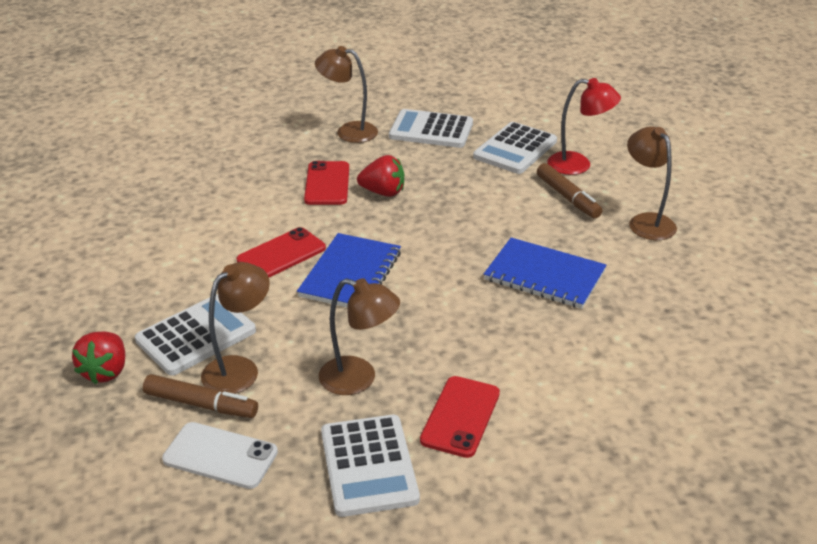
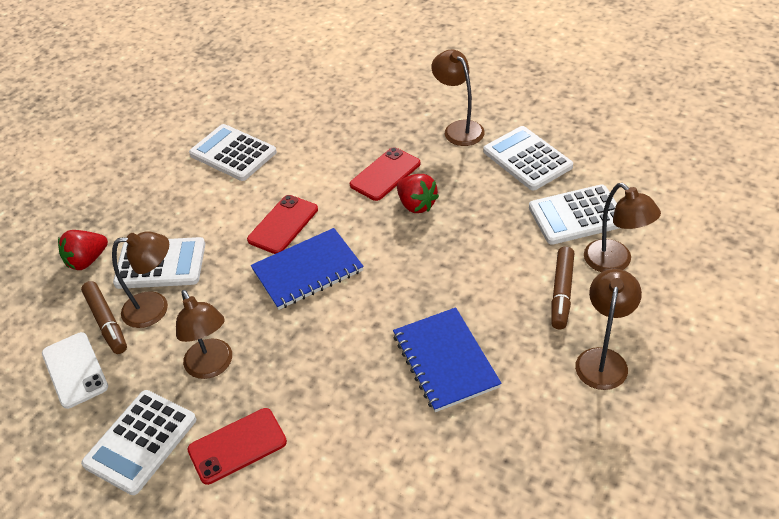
camera: 45 degrees right, 10 degrees up
red phone [237,227,326,277] -> red phone turned 60 degrees counterclockwise [247,195,318,254]
red lamp [547,78,621,175] -> brown lamp [584,183,661,272]
none -> white calculator [189,124,277,181]

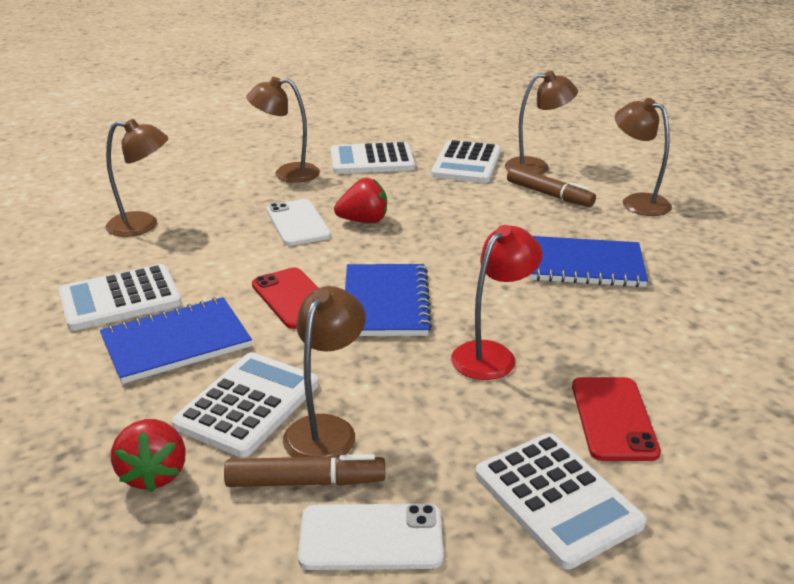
camera: 65 degrees left, 15 degrees down
brown lamp [176,290,232,379] -> brown lamp moved to [105,119,168,237]
red phone [350,147,420,201] -> white phone [267,199,331,246]
none -> blue notebook [100,297,252,384]
none -> red lamp [451,225,542,380]

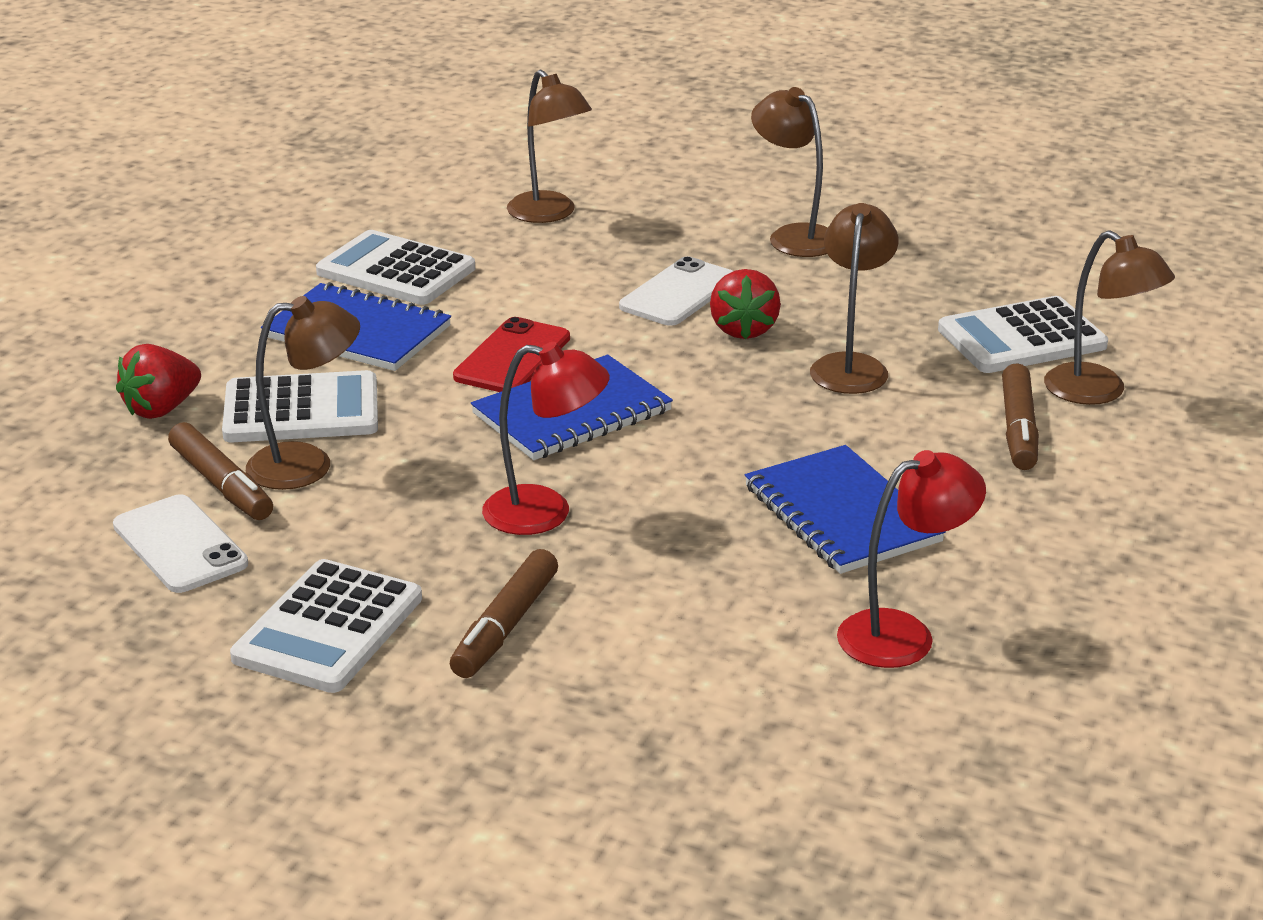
camera: 55 degrees right, 0 degrees up
white calculator [331,142,415,174] -> none
red strawberry [334,178,387,223] -> red strawberry turned 45 degrees clockwise [710,269,781,340]
red phone [572,377,661,461] -> brown marker [450,549,558,678]
brown lamp [615,98,672,216] -> brown lamp moved to [810,203,898,394]
none -> red lamp [837,450,986,668]

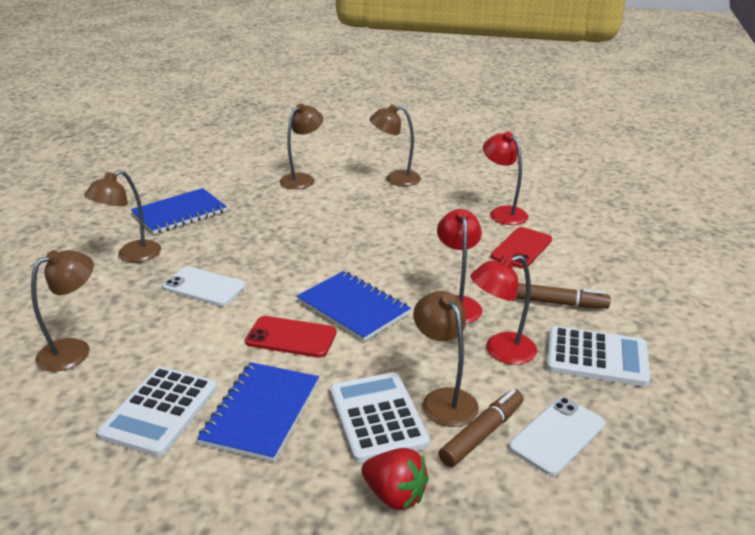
camera: 100 degrees left, 0 degrees up
red strawberry [710,269,781,340] -> none
blue notebook [745,445,946,574] -> blue notebook moved to [131,188,227,234]
brown lamp [810,203,898,394] -> brown lamp moved to [370,104,421,186]
white calculator [938,296,1108,373] -> none
brown marker [1002,363,1039,470] -> none
none -> red lamp [470,255,537,365]
none -> red phone [491,227,552,269]

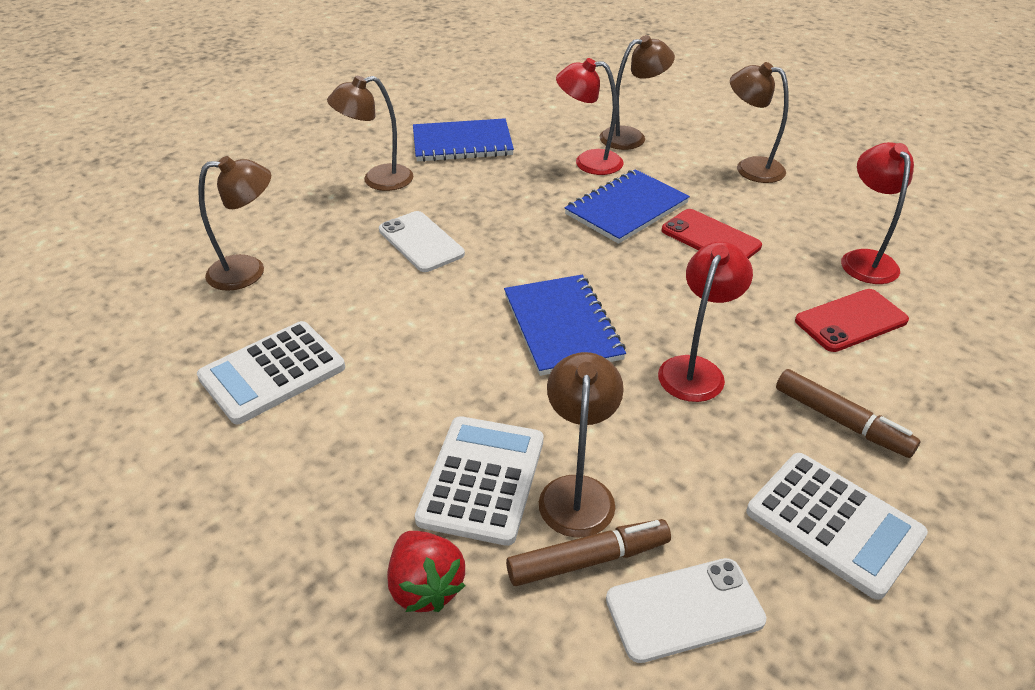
camera: 30 degrees right, 10 degrees up
blue notebook [197,362,319,462] -> blue notebook moved to [564,169,690,244]
red phone [245,316,337,358] -> red phone moved to [662,209,762,259]
red lamp [470,255,537,365] -> red lamp moved to [556,58,624,175]

